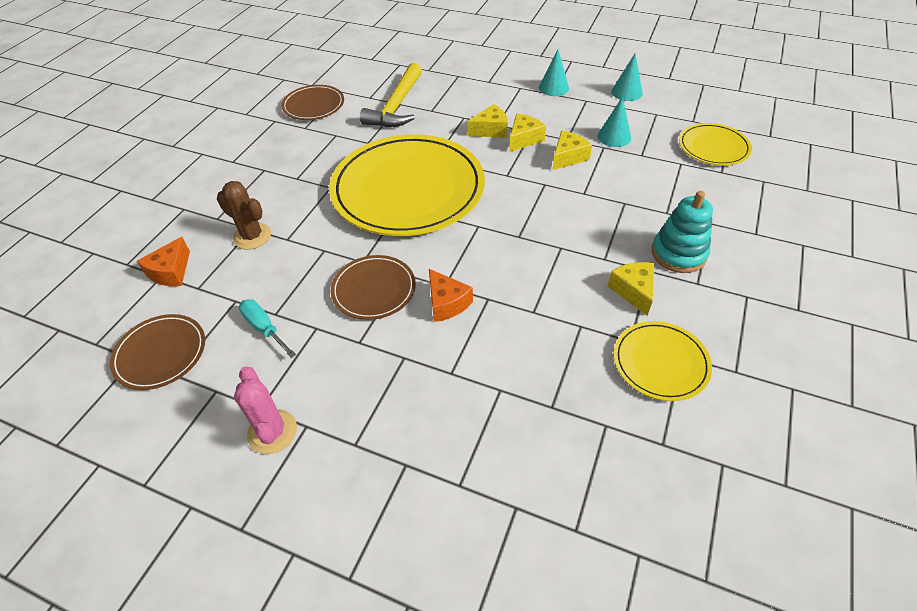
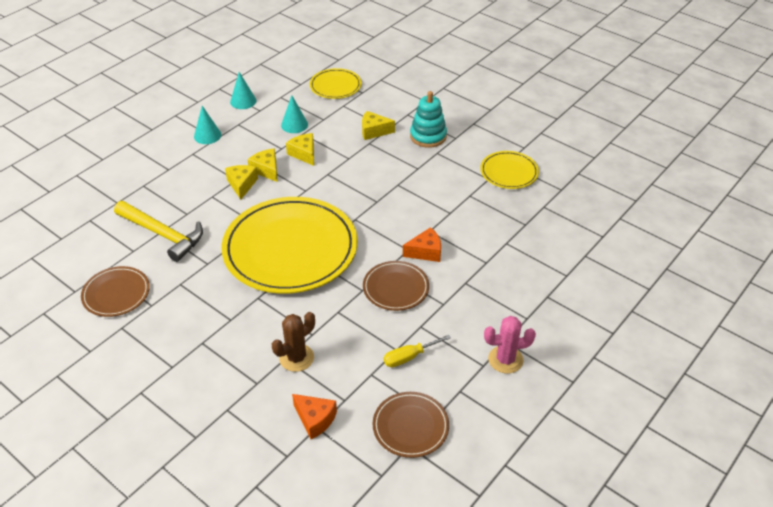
camera: 75 degrees left, 5 degrees down
turquoise screwdriver [239,299,296,358] -> yellow screwdriver [384,335,451,367]
yellow cheese [607,262,654,316] -> yellow cheese moved to [362,111,395,140]

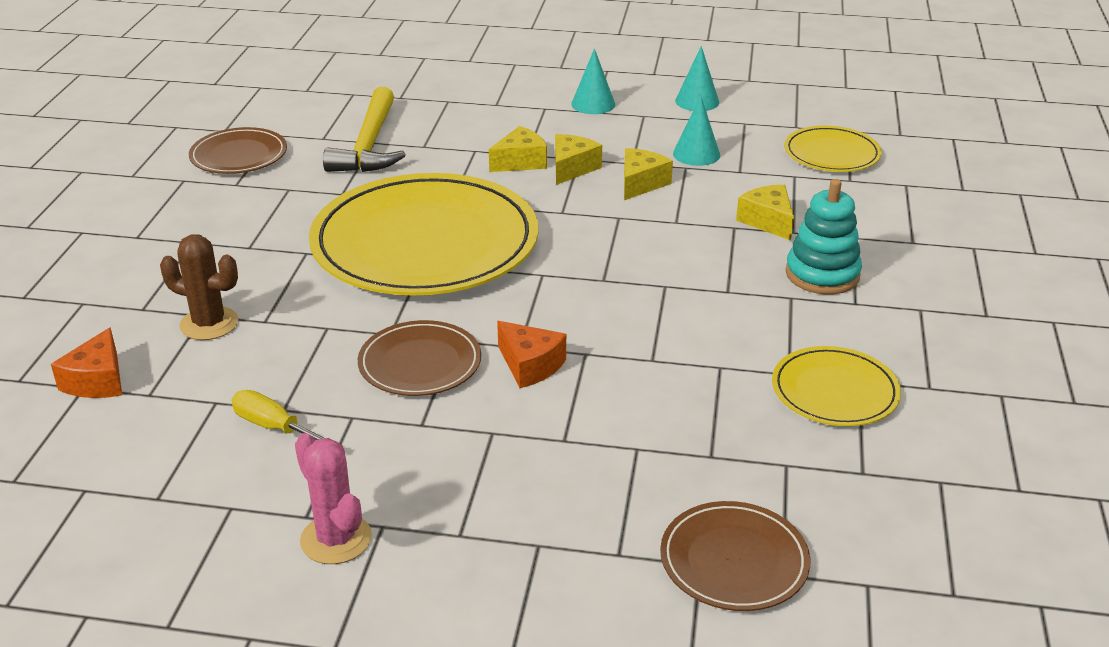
camera: 60 degrees right, 10 degrees down
brown plate [372,392,449,458] -> brown plate moved to [660,501,810,611]

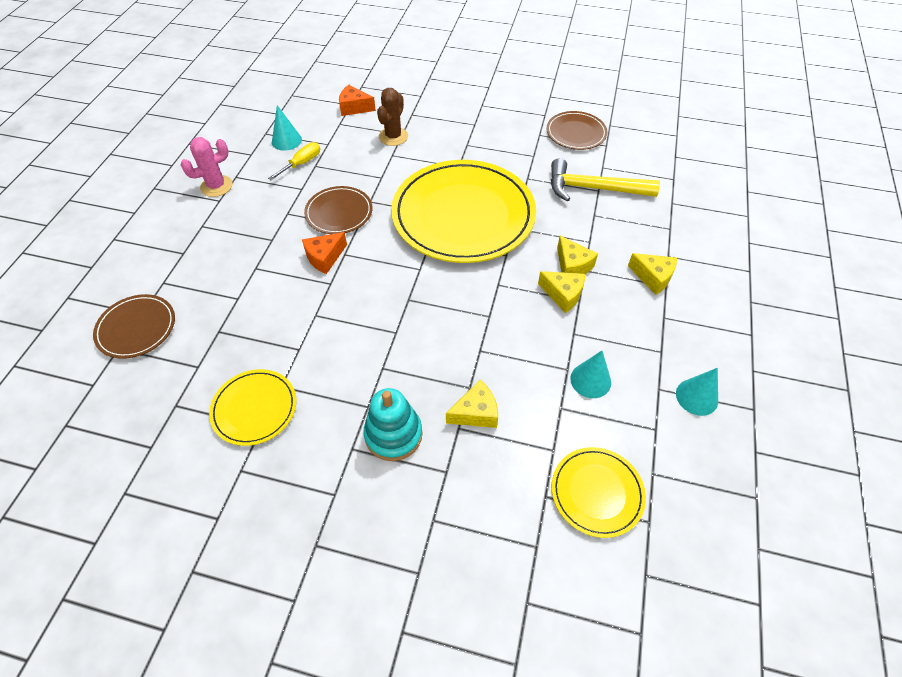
camera: 95 degrees right, 20 degrees up
turquoise cone [571,48,615,114] -> turquoise cone moved to [272,105,302,151]
yellow cheese [624,148,673,200] -> yellow cheese moved to [628,253,677,295]

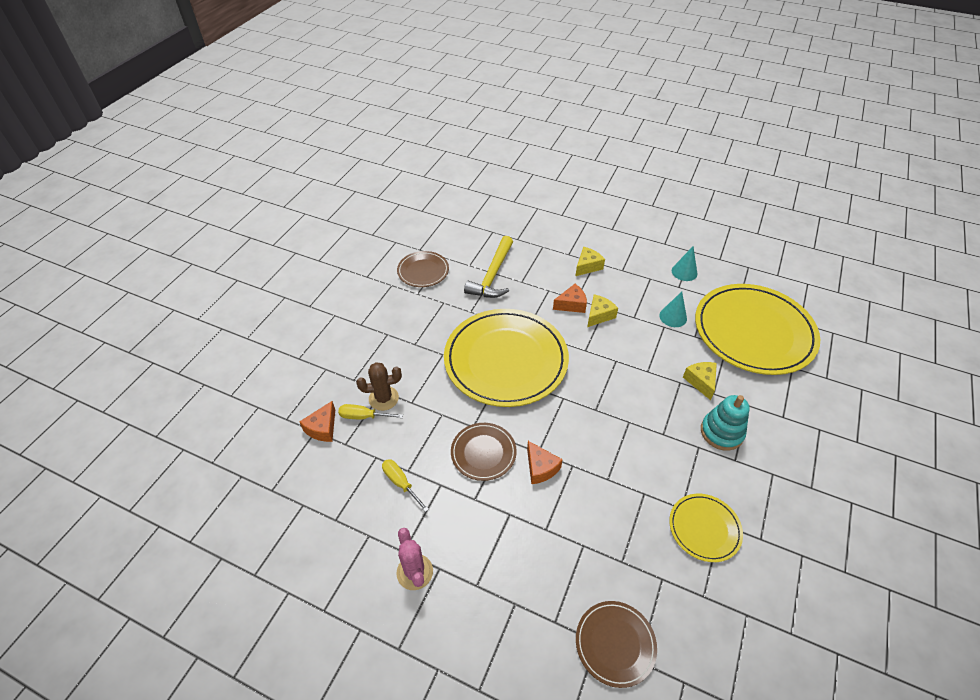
camera: 80 degrees left, 5 degrees down
turquoise cone [272,105,302,151] -> none
brown cactus [377,88,408,146] -> brown cactus turned 45 degrees counterclockwise [356,362,402,411]
yellow plate [551,447,646,538] -> yellow plate [695,284,820,375], size x2.11
yellow cheese [557,236,598,274] -> orange cheese [553,284,587,313]
none -> yellow screwdriver [338,404,403,419]

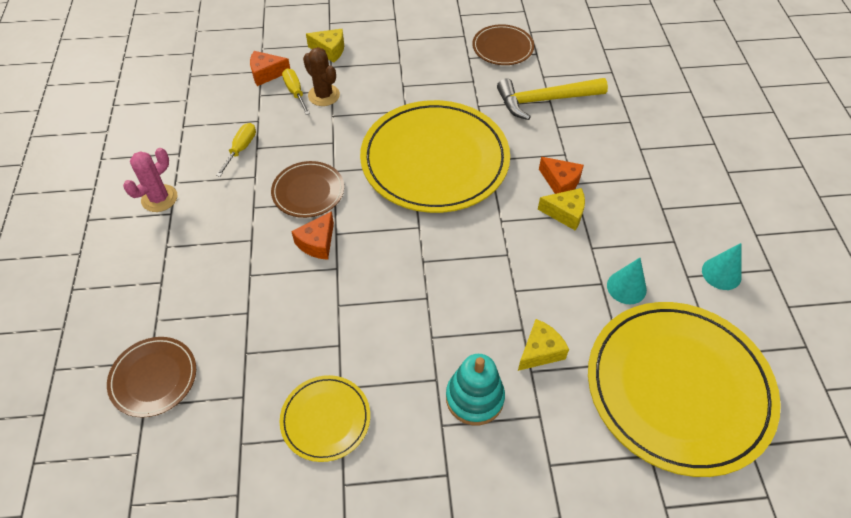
camera: 60 degrees right, 5 degrees up
yellow cheese [575,247,605,276] -> yellow cheese moved to [306,29,344,63]

